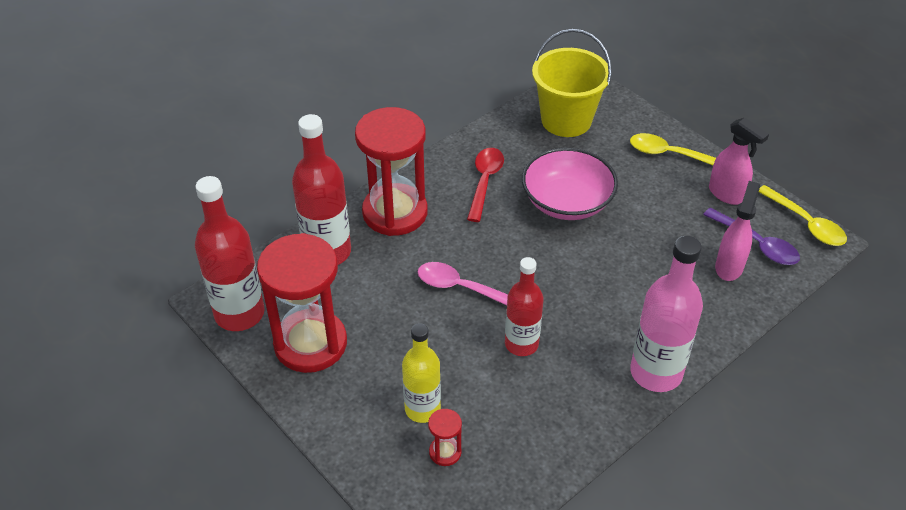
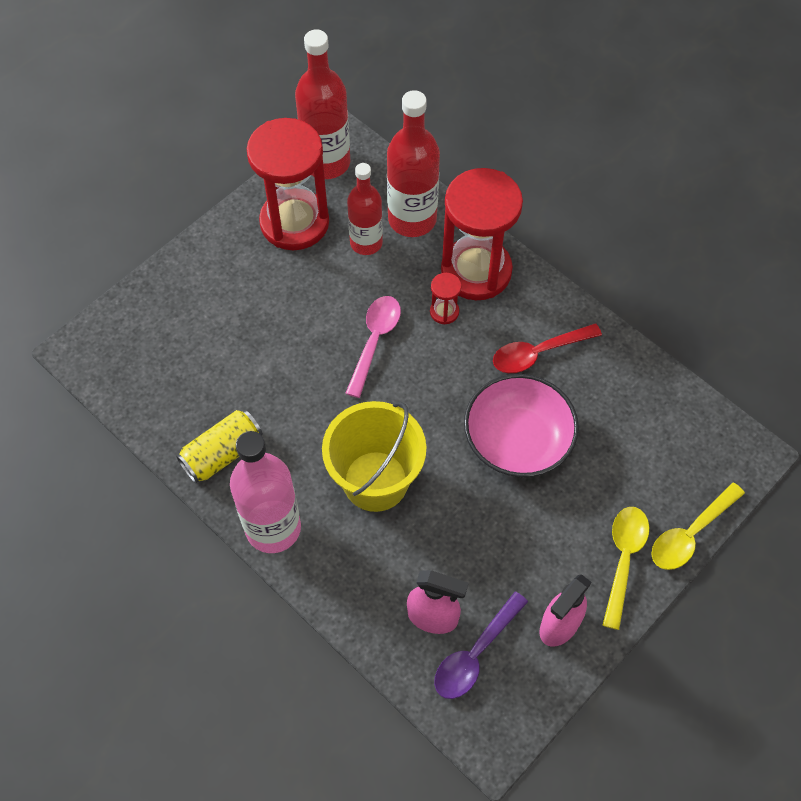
camera: 85 degrees right, 15 degrees up
yellow bottle [402,323,441,423] -> none
red hourglass [428,409,462,466] -> red hourglass moved to [430,273,462,325]
red spoon [467,148,504,222] -> red spoon turned 150 degrees clockwise [493,323,602,373]
red bottle [505,257,543,356] -> red bottle moved to [347,163,383,255]
yellow bucket [532,29,612,137] -> yellow bucket moved to [322,401,426,512]
yellow spoon [759,185,847,246] -> yellow spoon moved to [651,482,745,570]
none -> yellow can [176,410,263,483]

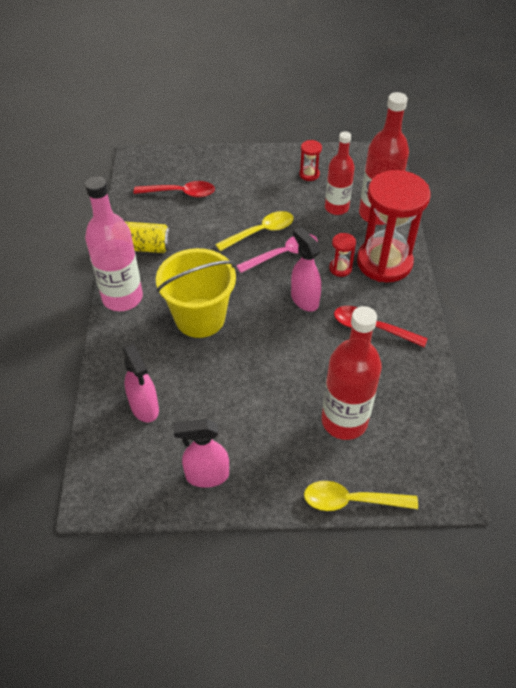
camera: 45 degrees right, 10 degrees down
red hourglass [247,118,329,250] -> red hourglass [299,140,322,181], size x0.41
red bottle [295,29,350,179] -> red bottle moved to [322,306,382,440]
purple spoon [434,592,528,699] -> none
pink bowl [464,374,579,477] -> none
yellow spoon [602,507,649,630] -> yellow spoon moved to [215,211,294,251]
none -> red spoon [134,181,215,197]
none -> pink spray bottle [291,227,321,312]

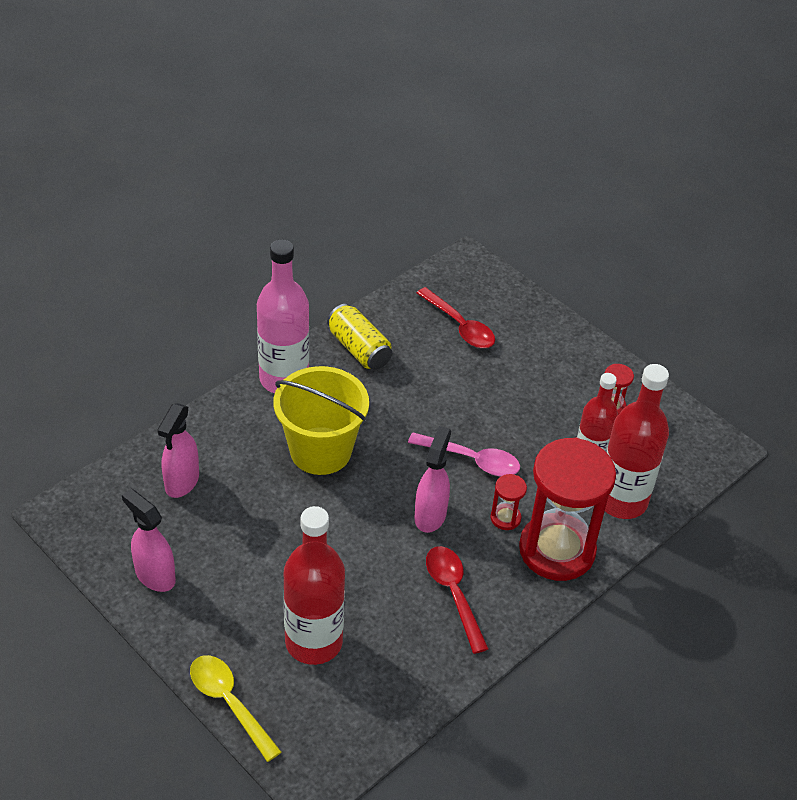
camera: 45 degrees right, 5 degrees down
yellow spoon [215,211,294,251] -> none

